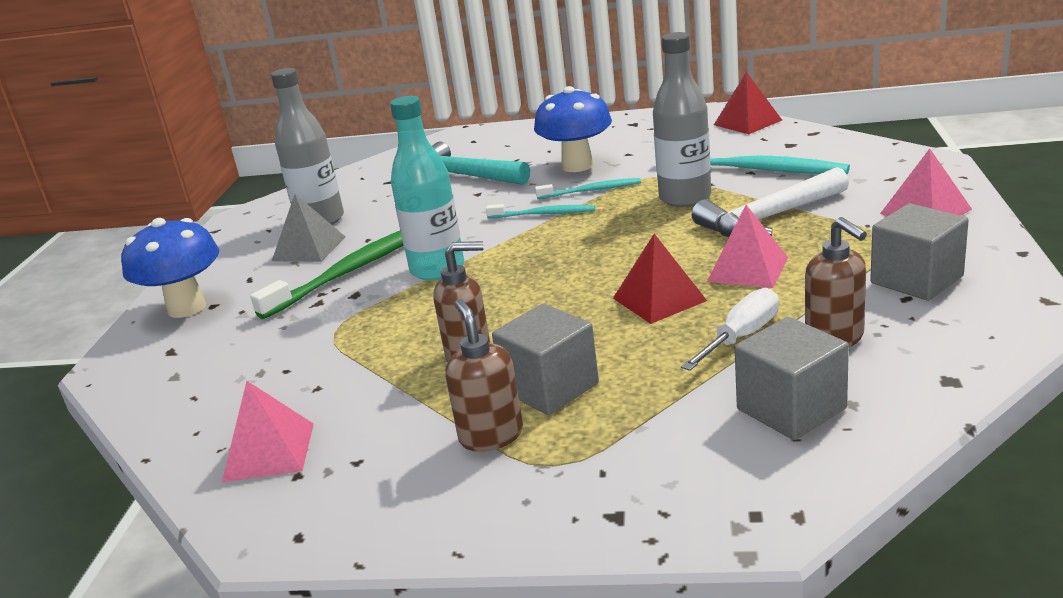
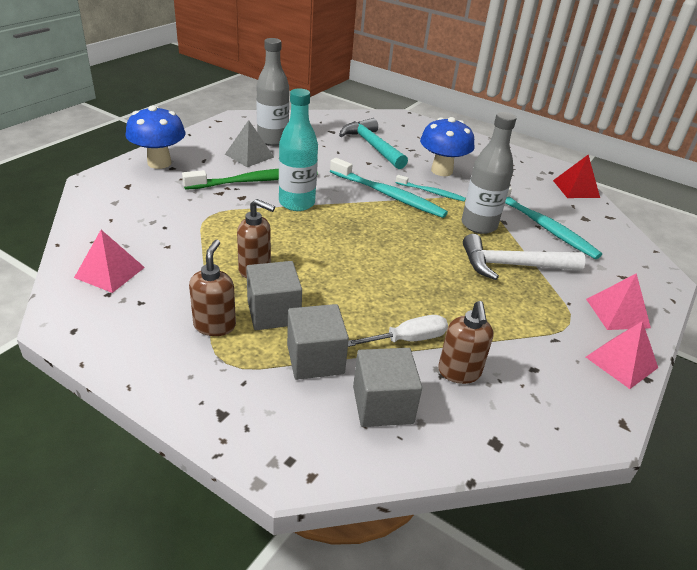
camera: 20 degrees right, 10 degrees up
turquoise toothbrush [486,204,595,218] -> turquoise toothbrush [330,158,448,218], size x1.82
red pyramid [613,234,707,324] -> none
pink pyramid [707,205,788,288] -> pink pyramid moved to [586,321,658,389]
grey cube [870,203,969,301] -> grey cube moved to [287,304,349,380]

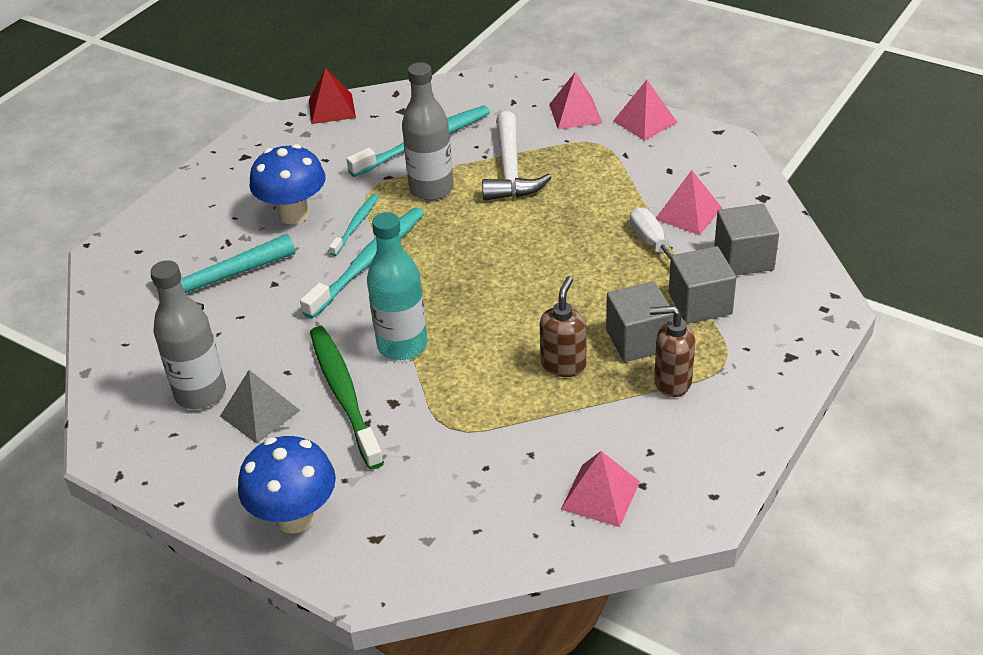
camera: 85 degrees left, 5 degrees up
brown soap dispenser [438,301,494,384] -> pink pyramid [656,170,722,235]

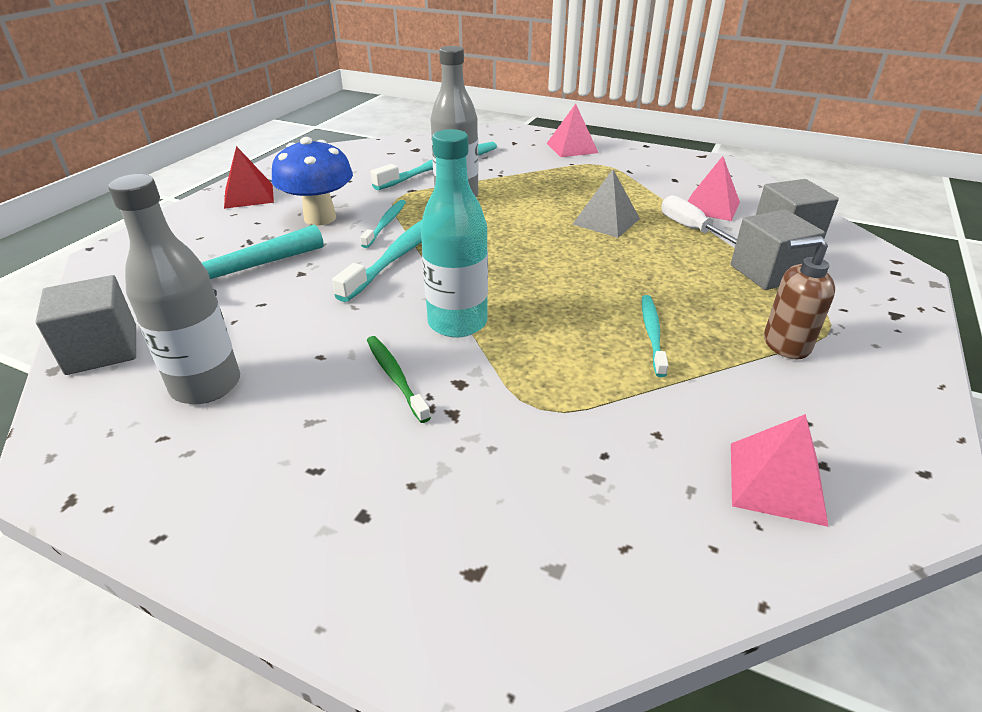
camera: 10 degrees left, 5 degrees down
grey pyramid [220,370,301,443] -> grey pyramid moved to [572,169,640,238]
blue mushroom [238,436,336,534] -> none
red pyramid [309,68,356,124] -> red pyramid moved to [224,146,274,209]
green toothbrush [310,326,384,469] -> green toothbrush [367,336,431,423], size x0.55
white hammer [482,111,552,201] -> none
brown soap dispenser [540,276,586,377] -> turquoise toothbrush [642,295,668,377]
grey cube [606,281,674,362] -> grey cube moved to [36,275,136,375]
pink pyramid [613,80,678,141] -> none

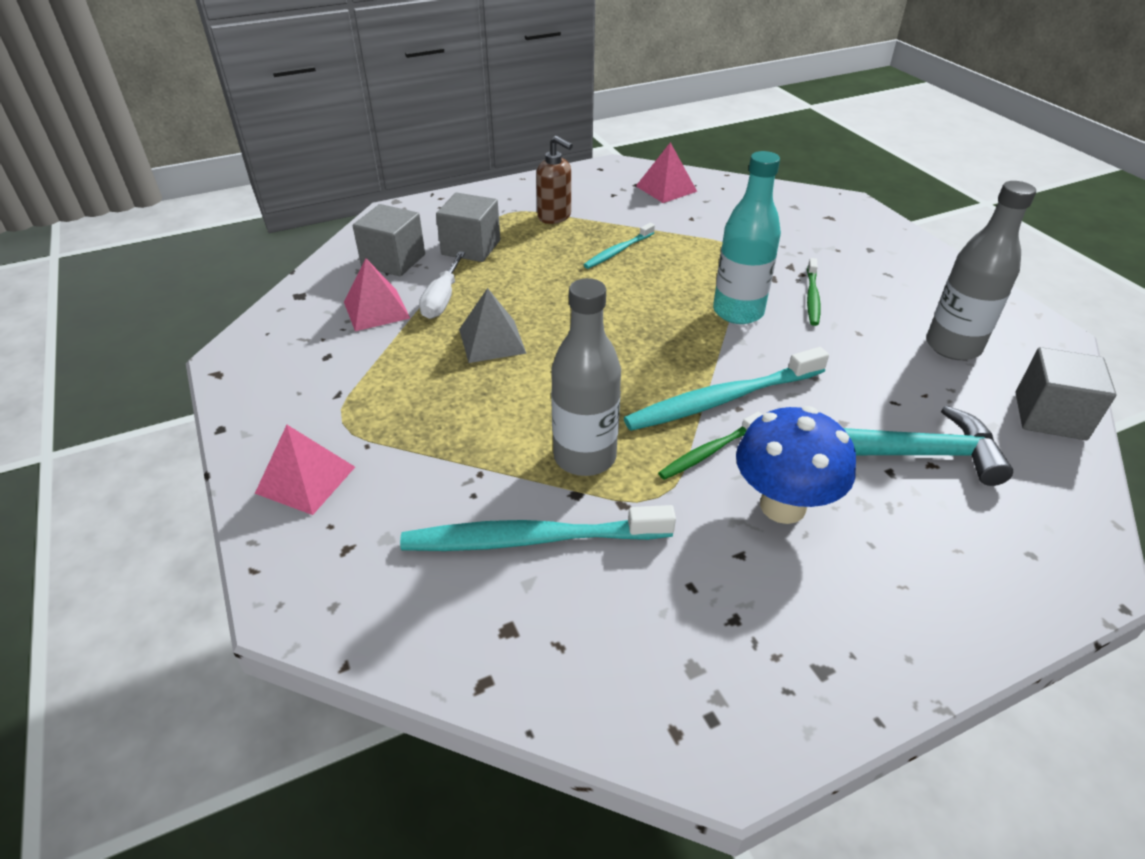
camera: 140 degrees left, 5 degrees up
red pyramid [224,146,274,209] -> none
turquoise toothbrush [360,200,406,248] -> green toothbrush [658,412,763,480]

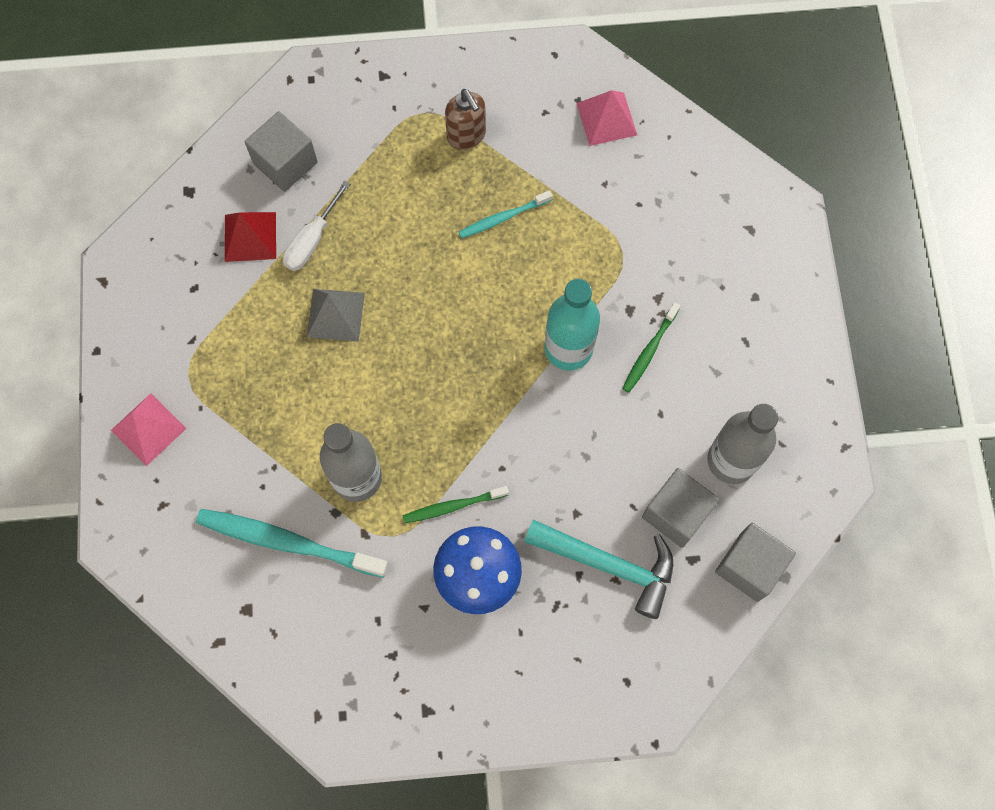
camera: 20 degrees right, 30 degrees up
pink pyramid [344,258,410,331] -> red pyramid [225,212,276,262]
grey cube [436,193,500,262] -> grey cube moved to [642,468,720,548]
turquoise toothbrush [624,347,829,431] -> none

